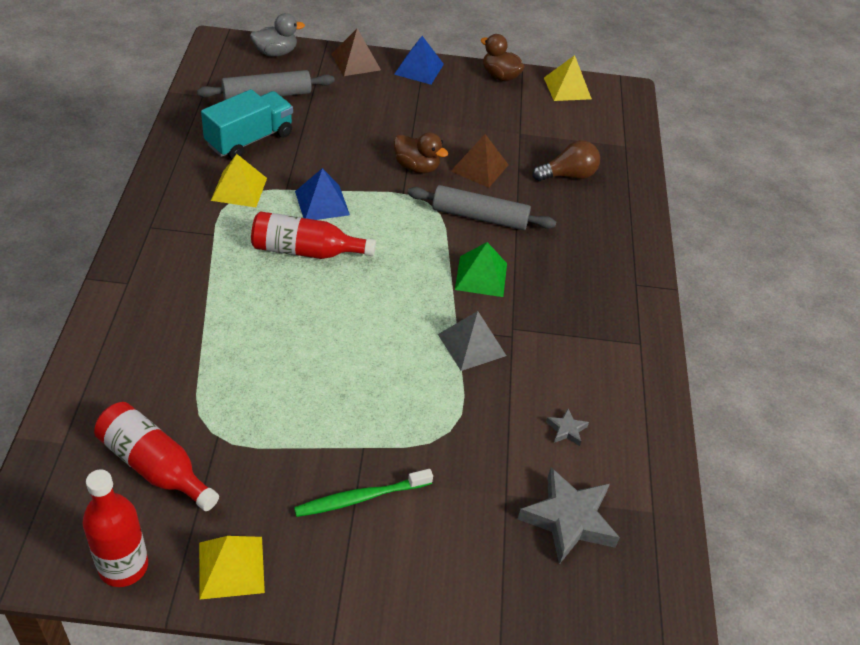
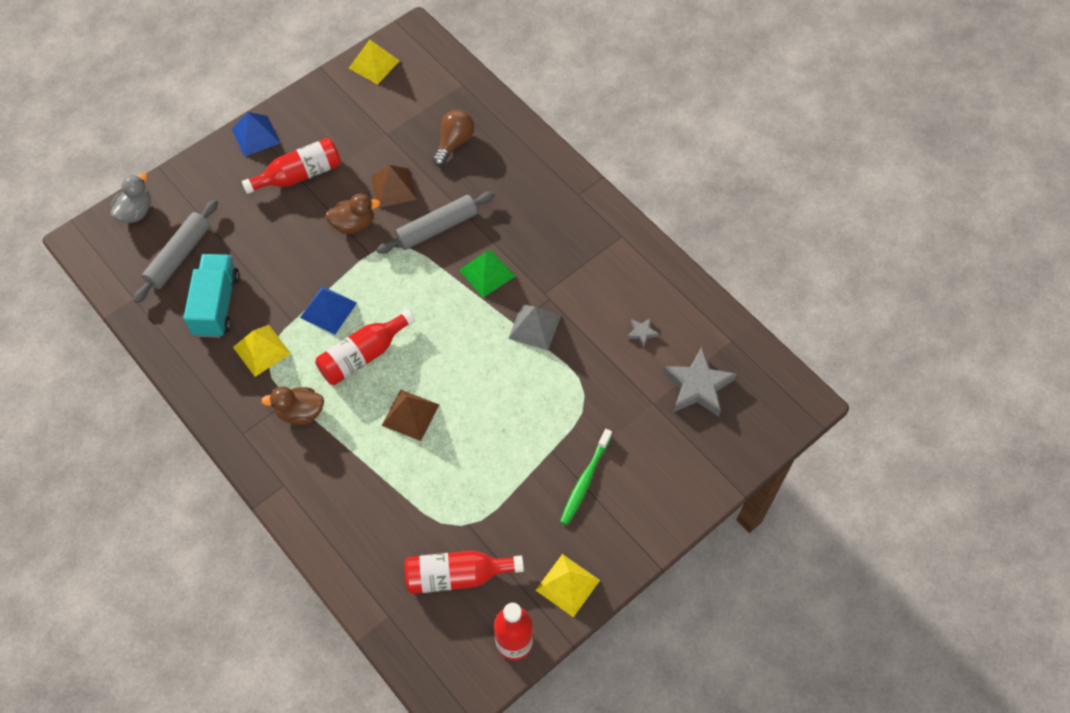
camera: 40 degrees left, 15 degrees up
brown pyramid [331,29,381,76] -> brown pyramid moved to [382,390,439,441]
brown duck [481,34,525,81] -> brown duck moved to [261,387,324,425]
none -> red bottle [242,138,341,194]

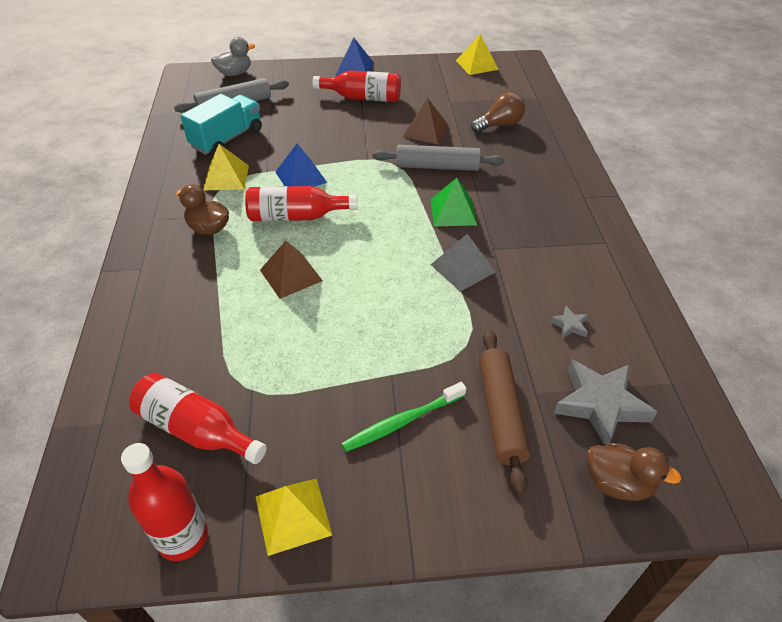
camera: 35 degrees right, 15 degrees down
brown duck [325,194,380,234] -> brown duck moved to [587,443,681,501]
none -> brown rolling pin [479,330,531,495]

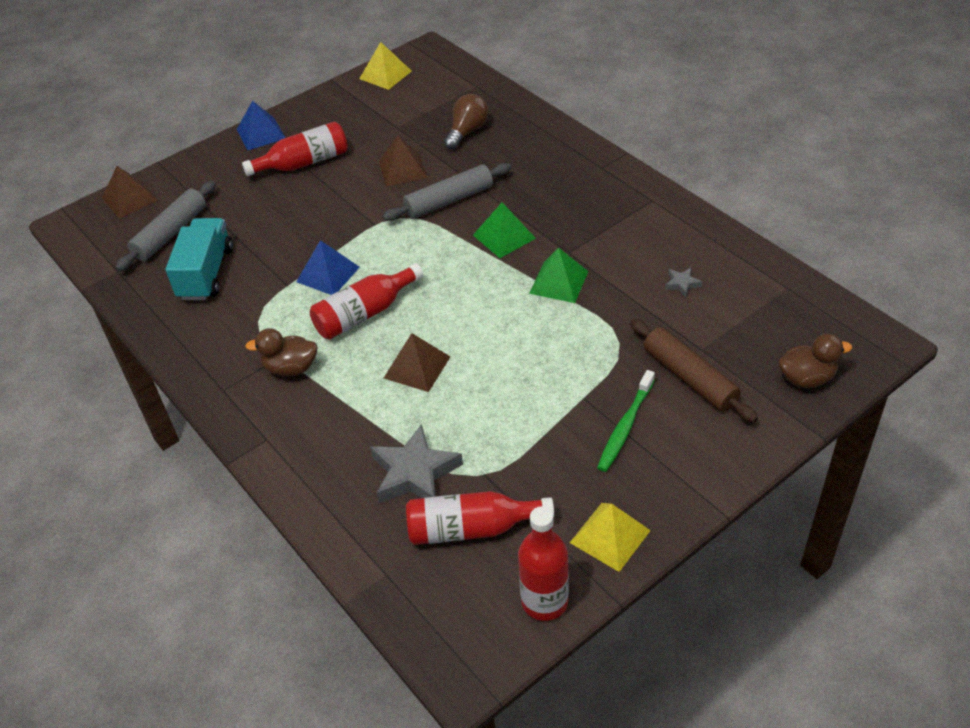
camera: 30 degrees left, 0 degrees up
yellow pyramid [203,144,249,190] -> none
grey duck [211,37,255,76] -> brown pyramid [102,166,158,218]
grey pyramid [431,234,495,292] -> green pyramid [529,247,589,303]
grey star [554,359,657,445] -> grey star moved to [370,424,463,504]

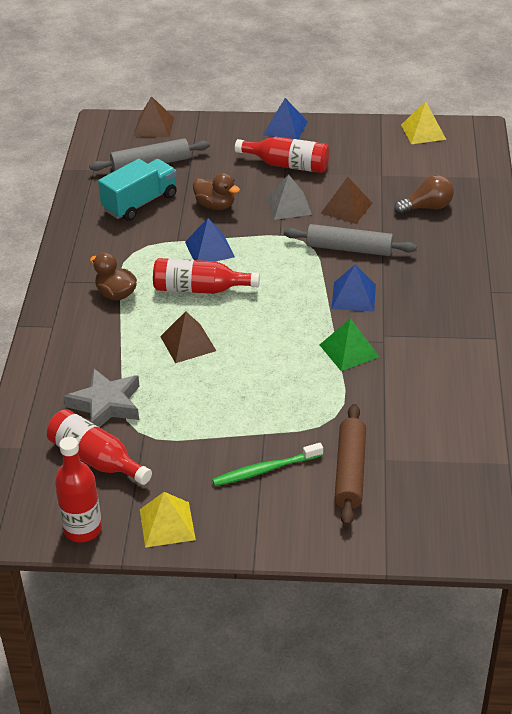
camera: 40 degrees right, 5 degrees down
green pyramid [473,202,536,258] -> blue pyramid [331,265,376,312]
grey star [665,268,702,298] -> none
brown duck [778,334,852,388] -> brown duck moved to [193,173,240,210]
none -> grey pyramid [266,174,312,220]

